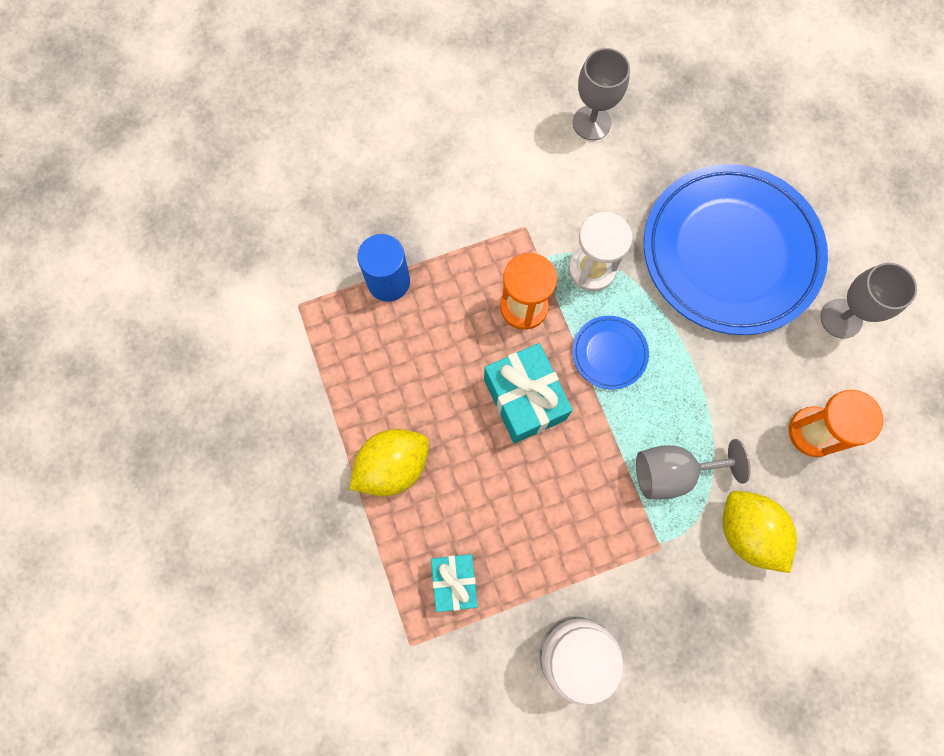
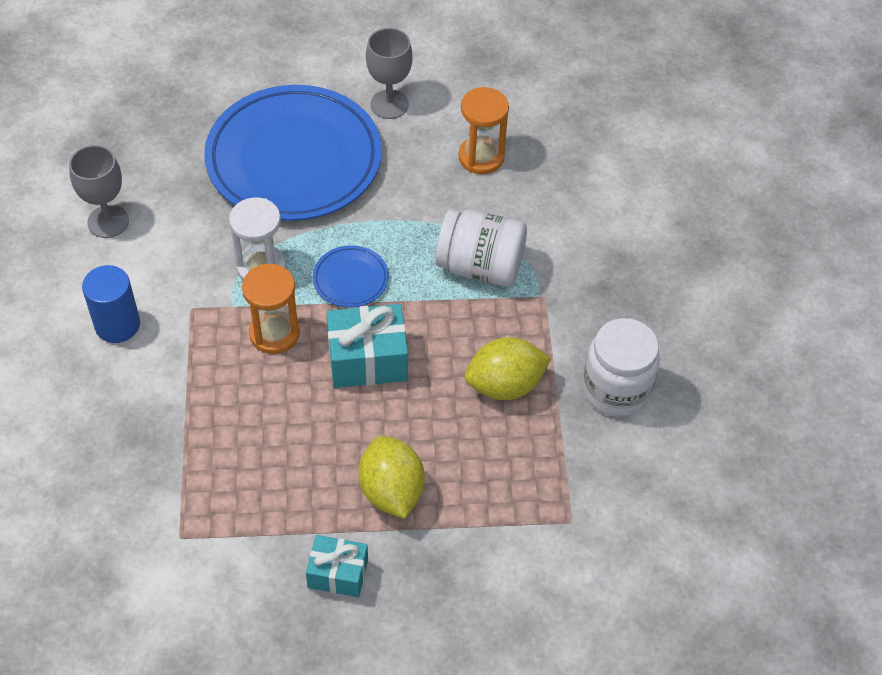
camera: 75 degrees left, 20 degrees down
blue cylinder [358,234,410,302] -> blue cylinder moved to [82,265,140,343]
turquoise gift [431,554,478,612] -> turquoise gift moved to [306,535,368,597]
grey goblet [636,439,751,499] -> white jar [435,209,527,286]
yellow lemon [723,491,797,573] -> yellow lemon moved to [465,337,551,400]

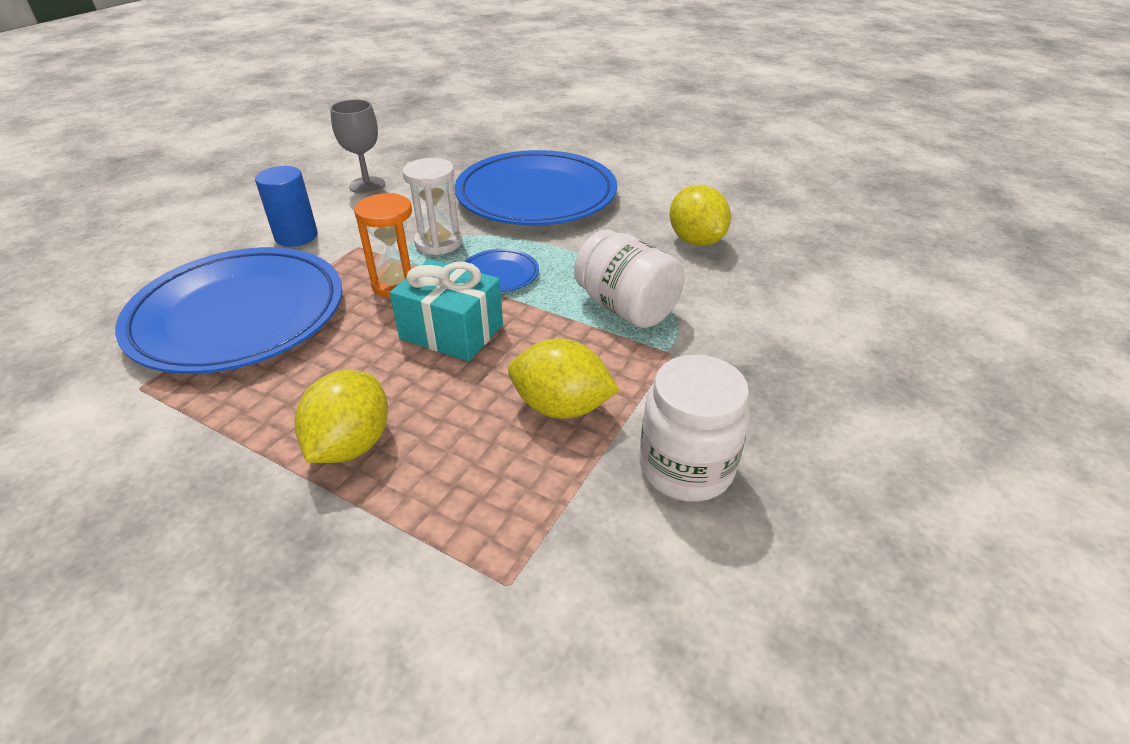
camera: 35 degrees right, 15 degrees down
turquoise gift [306,535,368,597] -> none
grey goblet [366,28,413,119] -> none
orange hourglass [458,87,509,174] -> yellow lemon [669,185,731,246]
none -> blue plate [115,247,342,374]

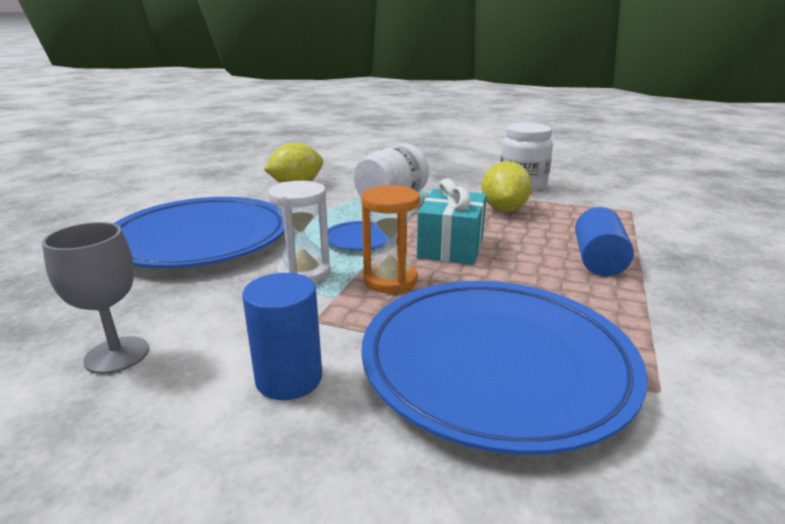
camera: 100 degrees left, 15 degrees down
yellow lemon [295,370,388,463] -> blue cylinder [575,207,634,276]

